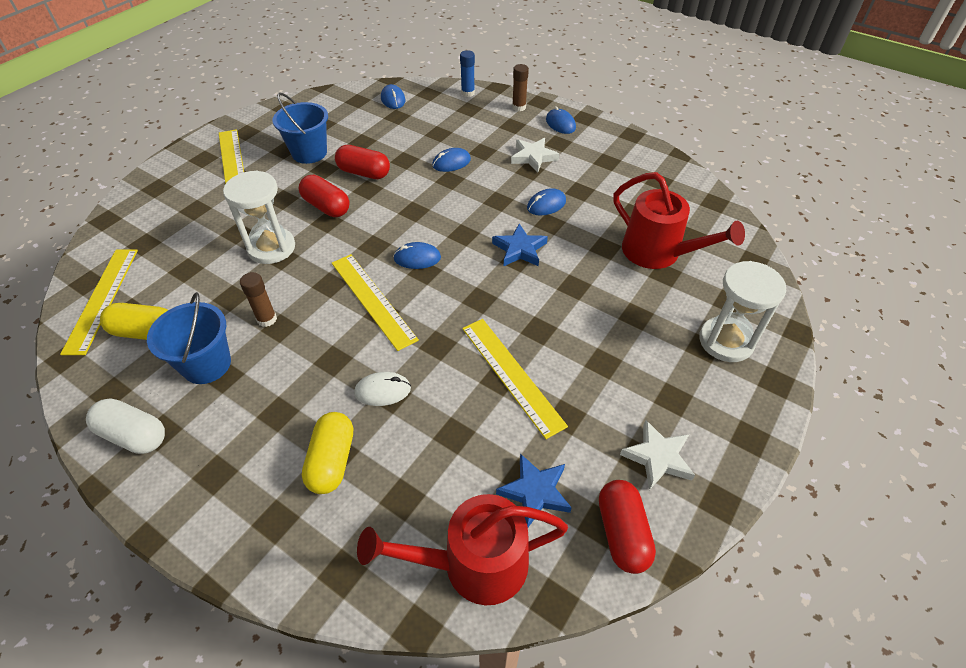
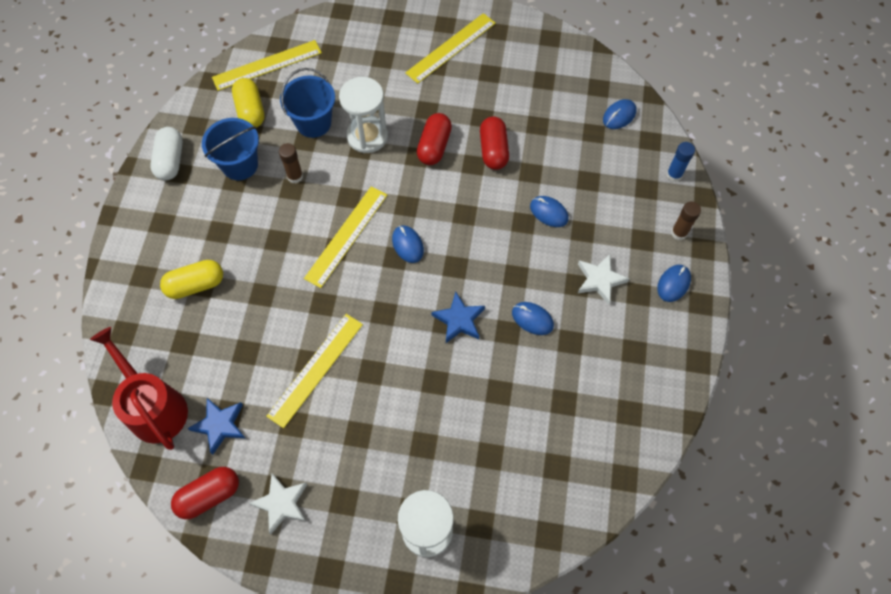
camera: 65 degrees right, 15 degrees up
blue bucket [272,93,328,164] -> blue bucket moved to [280,68,335,138]
white mouse [354,372,411,406] -> none
red watering can [614,172,745,269] -> none

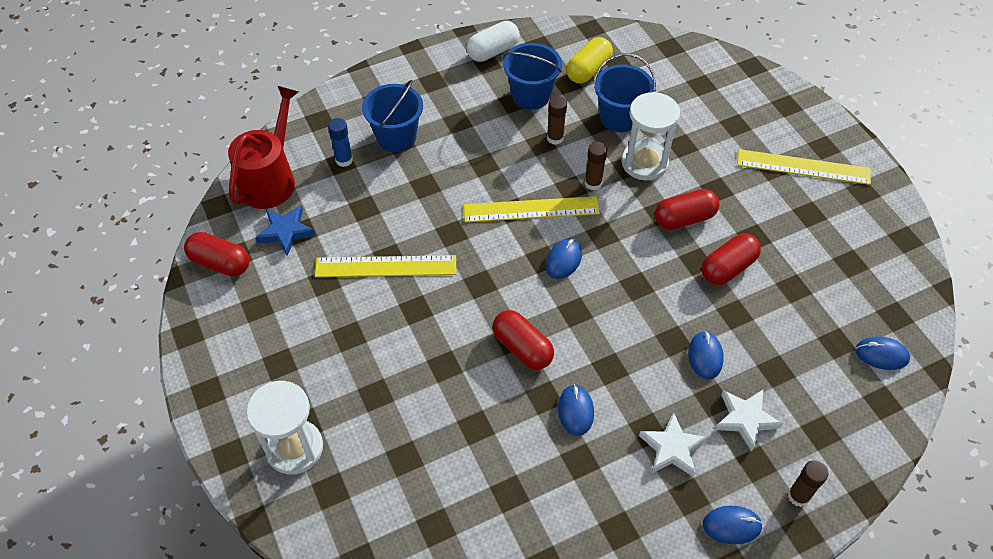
camera: 55 degrees right, 10 degrees down
yellow capsule [160,260,223,299] -> blue bucket [362,80,423,153]
yellow ruler [212,40,322,91] -> none
white star [249,473,307,534] -> white star moved to [715,390,783,452]
blue star [431,292,485,343] -> red capsule [493,310,554,370]
blue glue stick [666,142,695,182] -> blue glue stick moved to [328,118,353,167]
none -> brown glue stick [585,142,607,190]

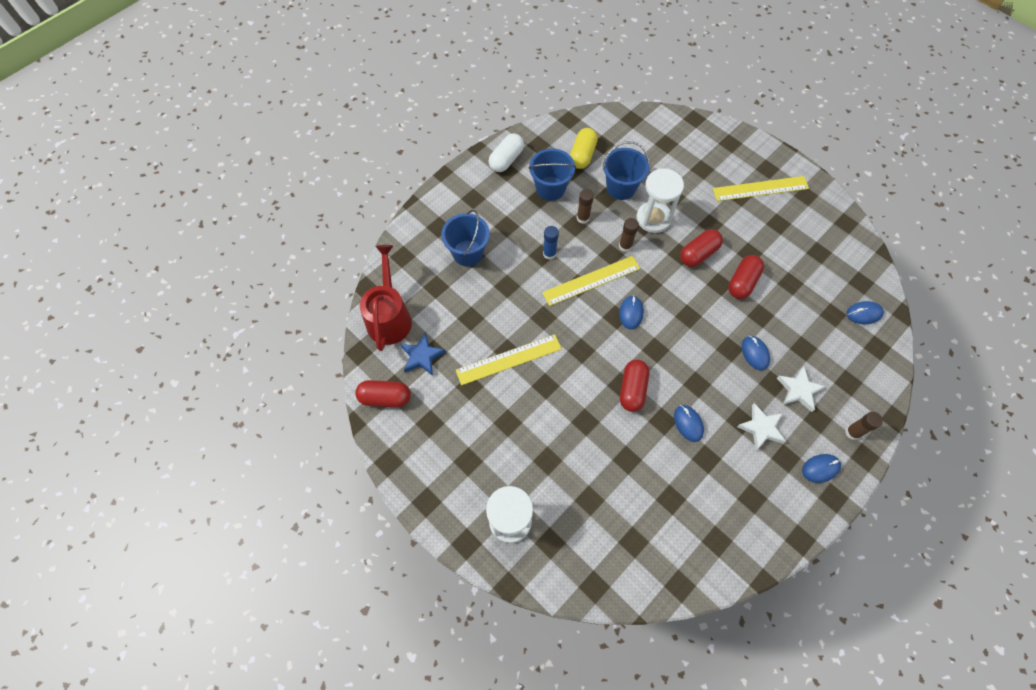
camera: 20 degrees left, 10 degrees up
blue glue stick [328,118,353,167] -> blue glue stick moved to [543,226,559,260]
red capsule [493,310,554,370] -> red capsule turned 75 degrees clockwise [620,360,649,412]

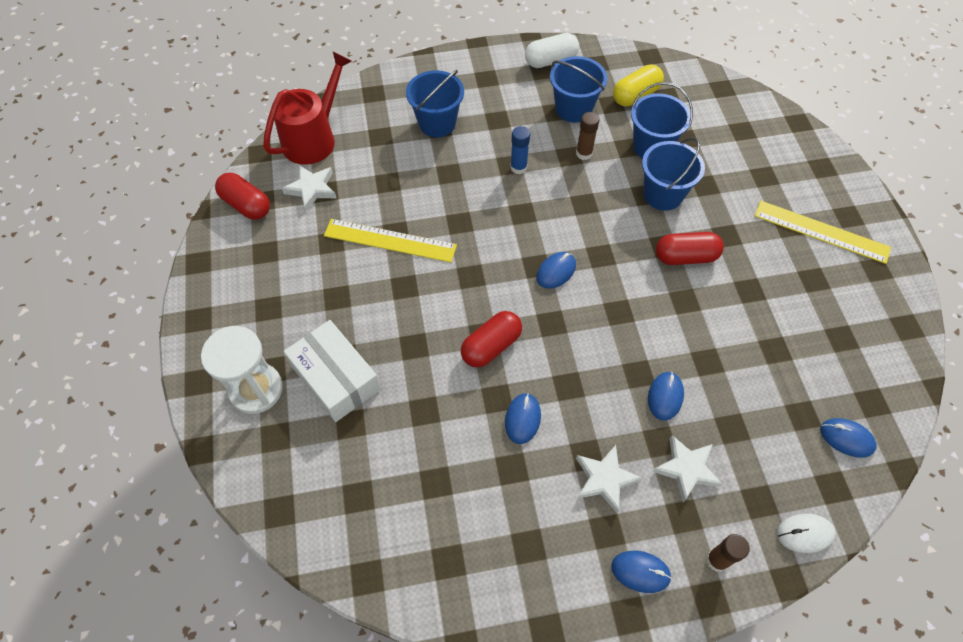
camera: 35 degrees right, 5 degrees down
blue star [400,332,446,376] -> white star [282,165,336,211]
yellow ruler [542,256,640,306] -> none
brown glue stick [619,218,639,252] -> none
white hourglass [636,168,684,233] -> blue bucket [642,137,705,211]
red capsule [728,255,764,299] -> none
none -> white box [284,320,381,422]
none -> white mouse [777,514,836,553]

